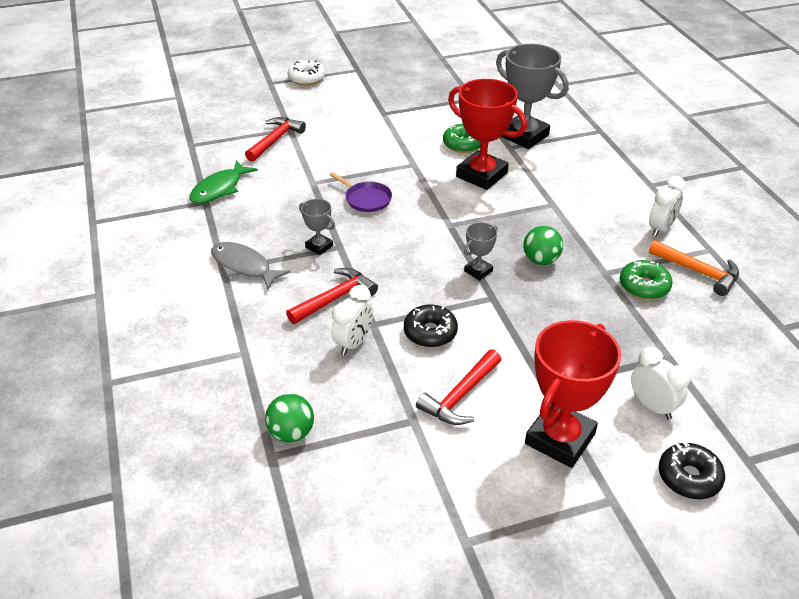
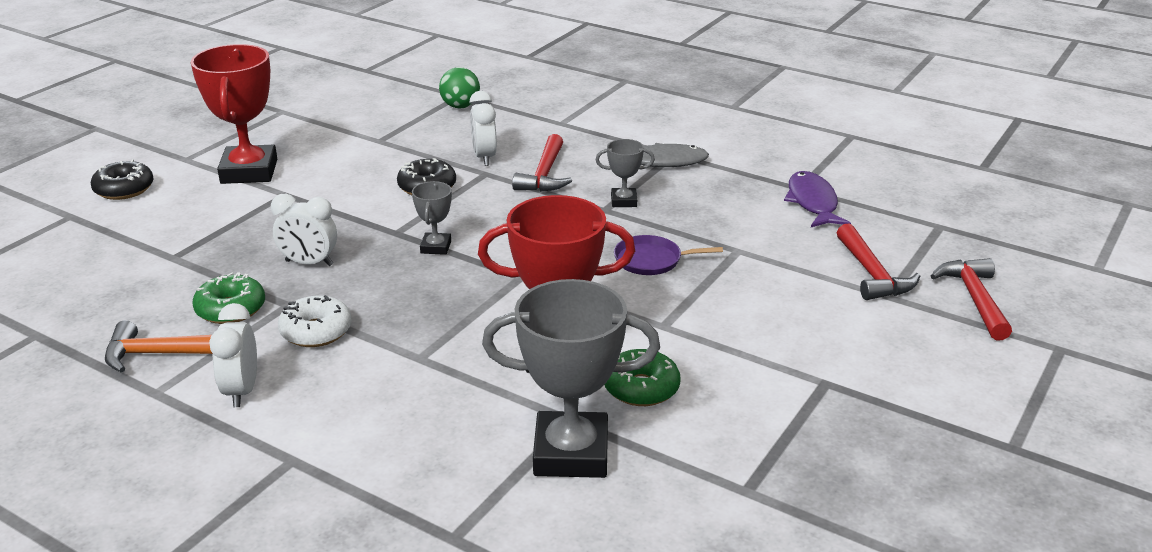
camera: 140 degrees right, 10 degrees down
green fish [189,160,258,204] -> purple fish [784,171,851,227]
white donut [287,60,325,85] -> white donut moved to [278,295,352,347]
red hammer [416,349,501,425] -> red hammer moved to [931,258,1012,340]
green ball [523,226,563,265] -> none
white clock [631,347,691,419] -> white clock moved to [271,194,337,266]

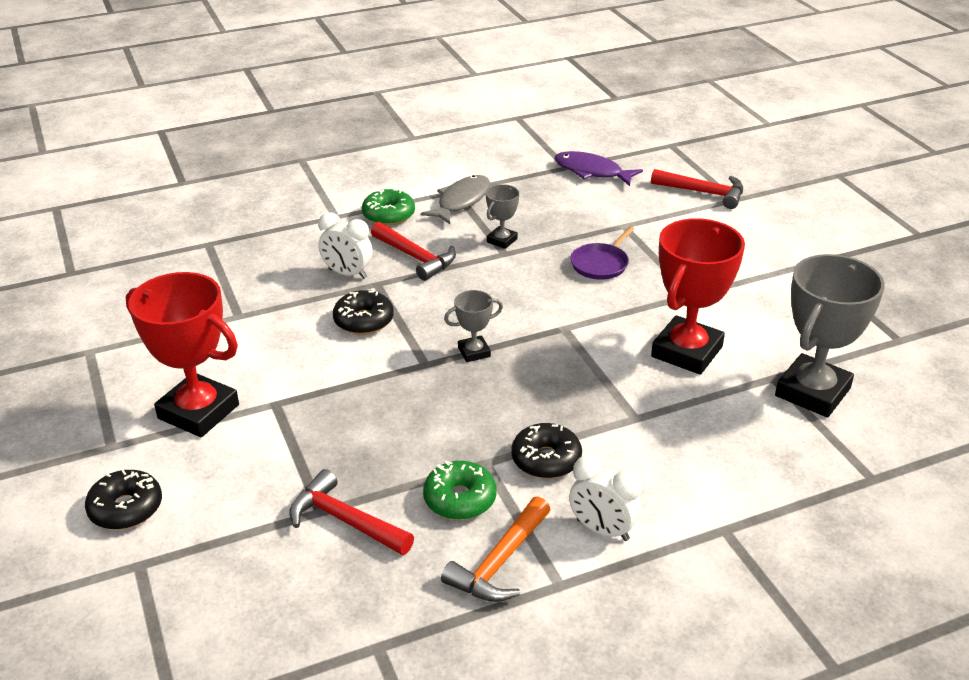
camera: 55 degrees left, 5 degrees up
white clock [271,194,337,266] -> none
white donut [278,295,352,347] -> black donut [511,423,582,479]
grey trophy [412,181,452,255] -> grey trophy turned 60 degrees counterclockwise [444,290,503,362]
green ball [439,67,480,108] -> none
green donut [605,349,681,406] -> green donut moved to [362,189,415,226]
red hammer [931,258,1012,340] -> red hammer moved to [289,469,414,555]

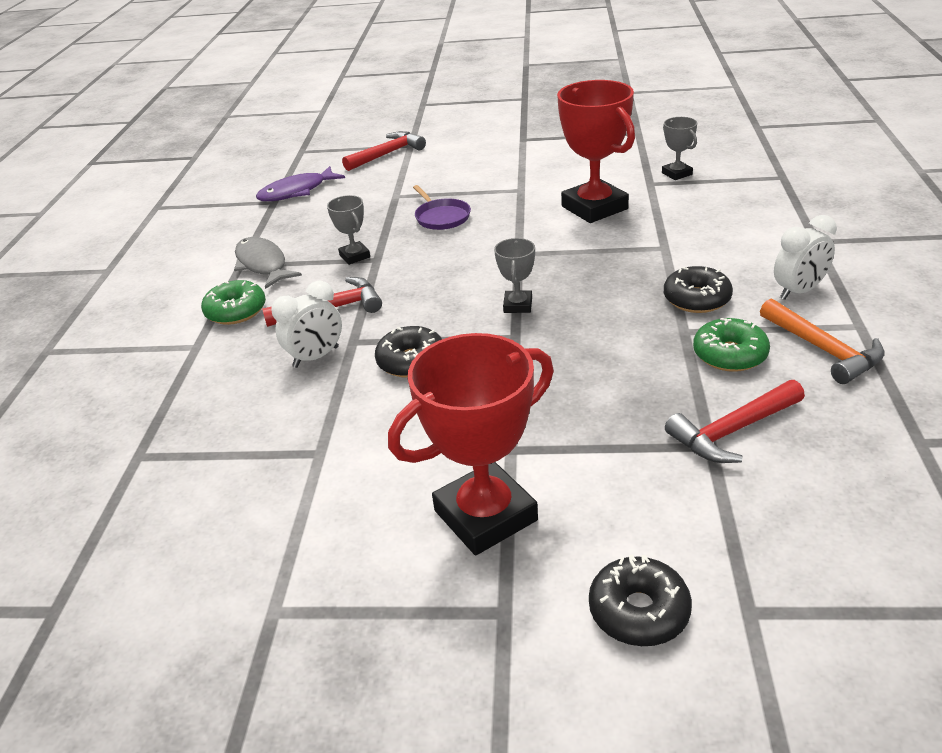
camera: 60 degrees left, 0 degrees up
grey trophy [775,254,885,418] -> grey trophy [662,117,697,180], size x0.48

